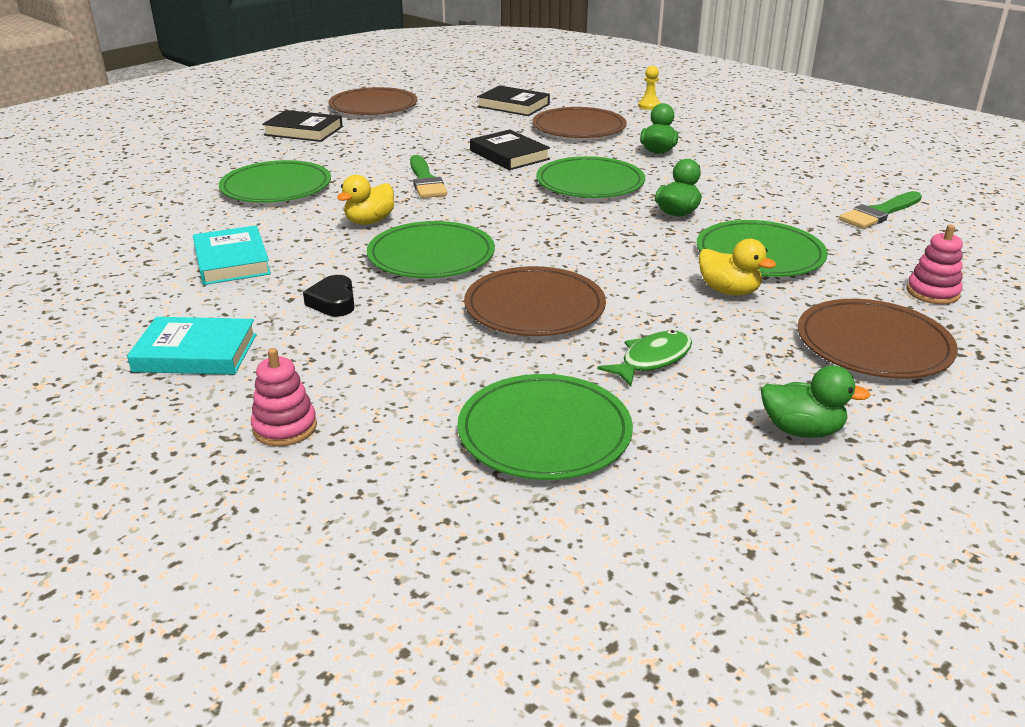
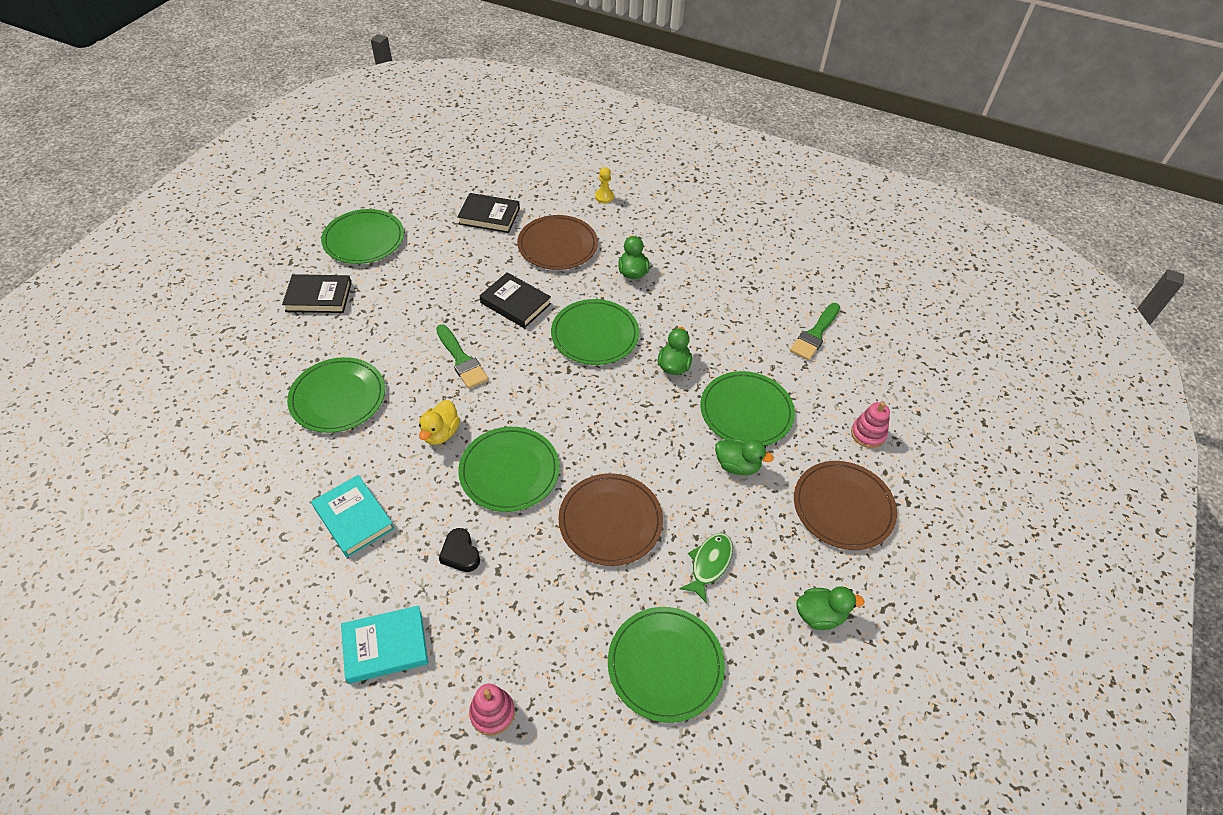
camera: 20 degrees left, 20 degrees up
brown plate [328,87,417,115] -> green plate [321,209,404,264]
yellow duck [699,239,776,296] -> green duck [715,439,774,475]

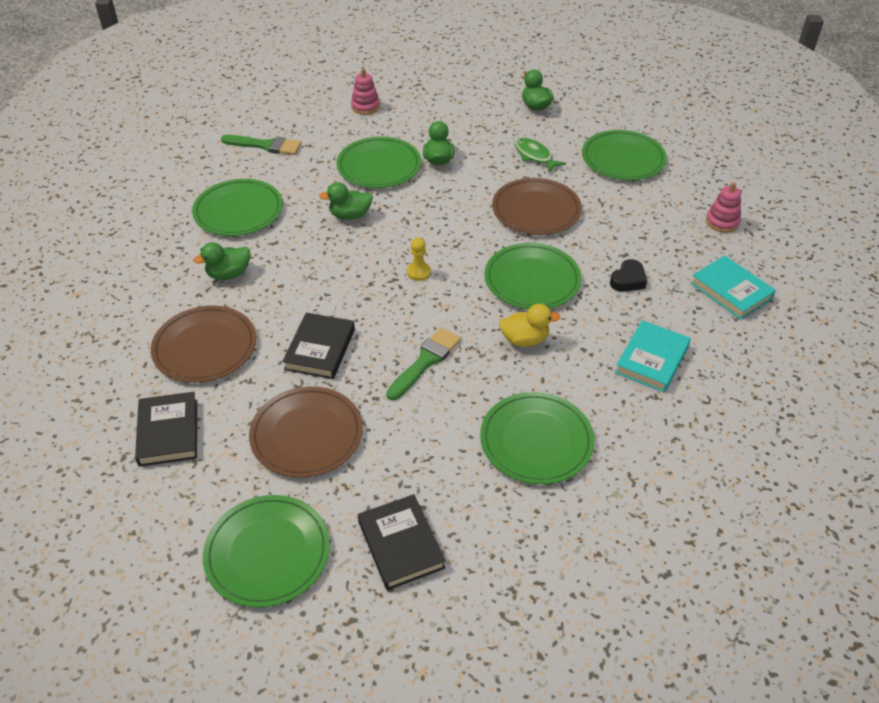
camera: 110 degrees left, 5 degrees down
green plate [551,299,639,365] -> green plate moved to [192,179,283,236]
yellow pawn [595,167,614,203] -> yellow pawn moved to [407,238,431,281]
green fish [679,533,733,603] -> green fish turned 45 degrees clockwise [515,138,566,172]
brown plate [794,461,897,550] -> brown plate moved to [249,386,363,478]

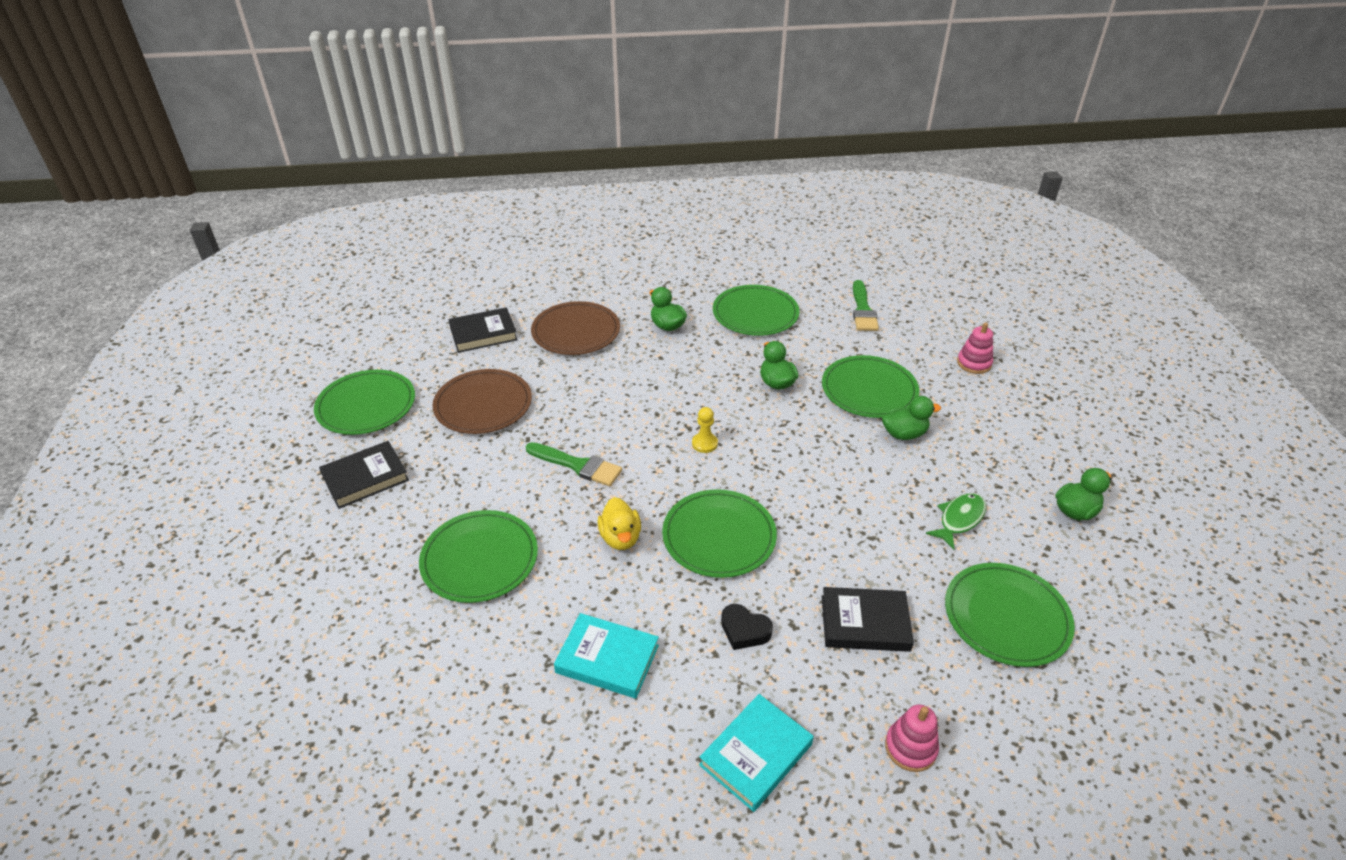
camera: 80 degrees right, 5 degrees down
black book [282,313,355,379] -> black book moved to [822,587,914,652]
brown plate [492,178,582,235] -> none

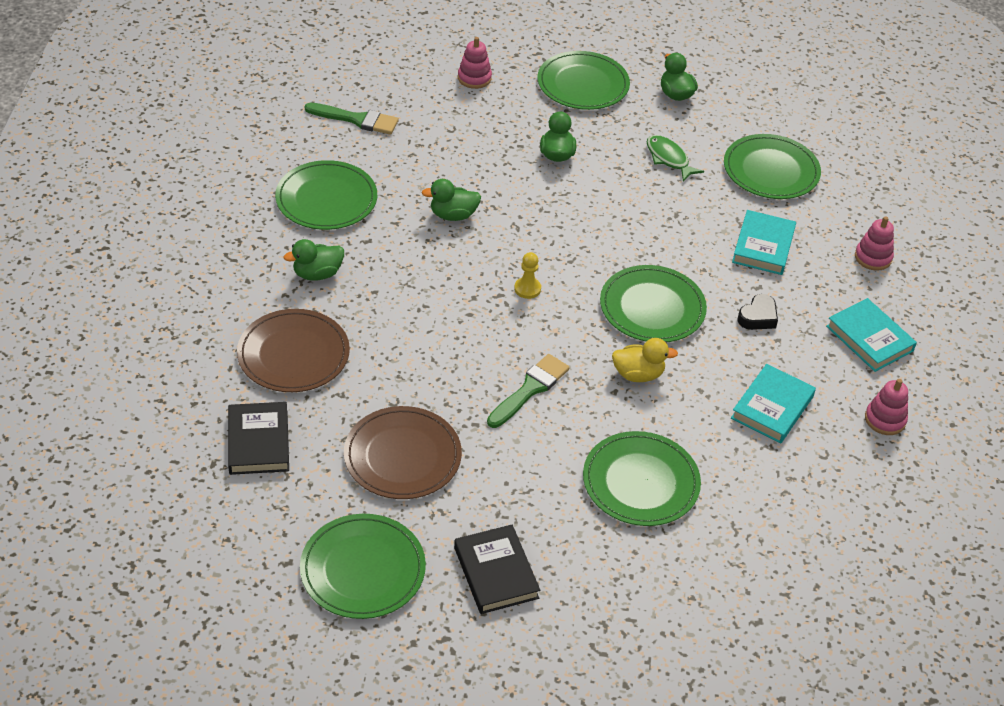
camera: 80 degrees left, 5 degrees up
green plate [822,355,919,418] -> green plate moved to [537,51,630,110]
black book [822,587,914,652] -> turquoise book [732,210,796,275]
none -> pink stacking toy [865,379,908,435]

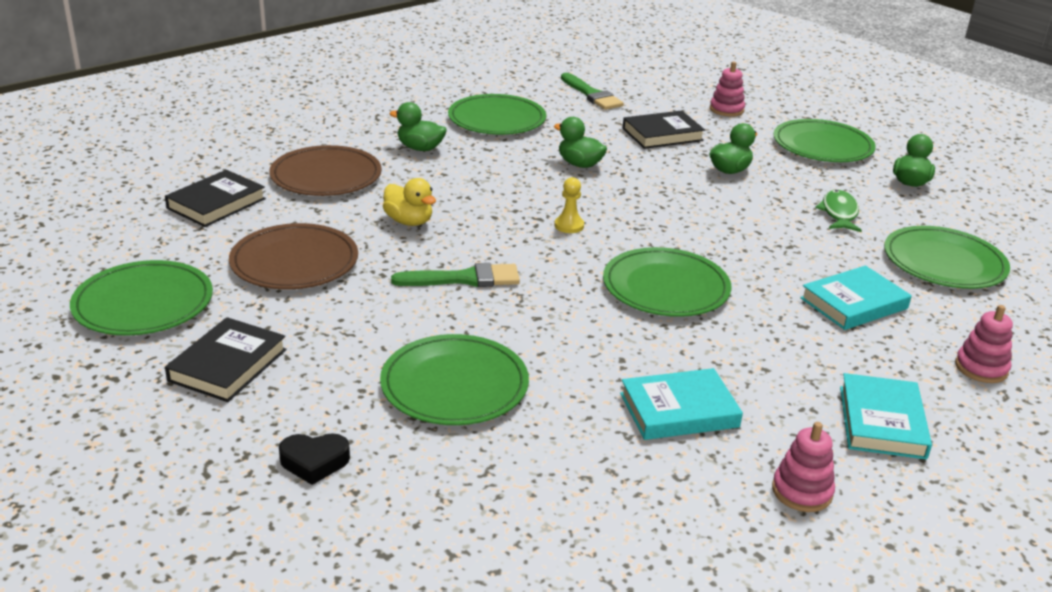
camera: 45 degrees right, 15 degrees down
yellow duck [612,338,678,382] -> yellow duck moved to [383,178,436,226]
black heart [738,294,778,330] -> black heart moved to [279,433,350,485]
none -> black book [622,111,705,149]

